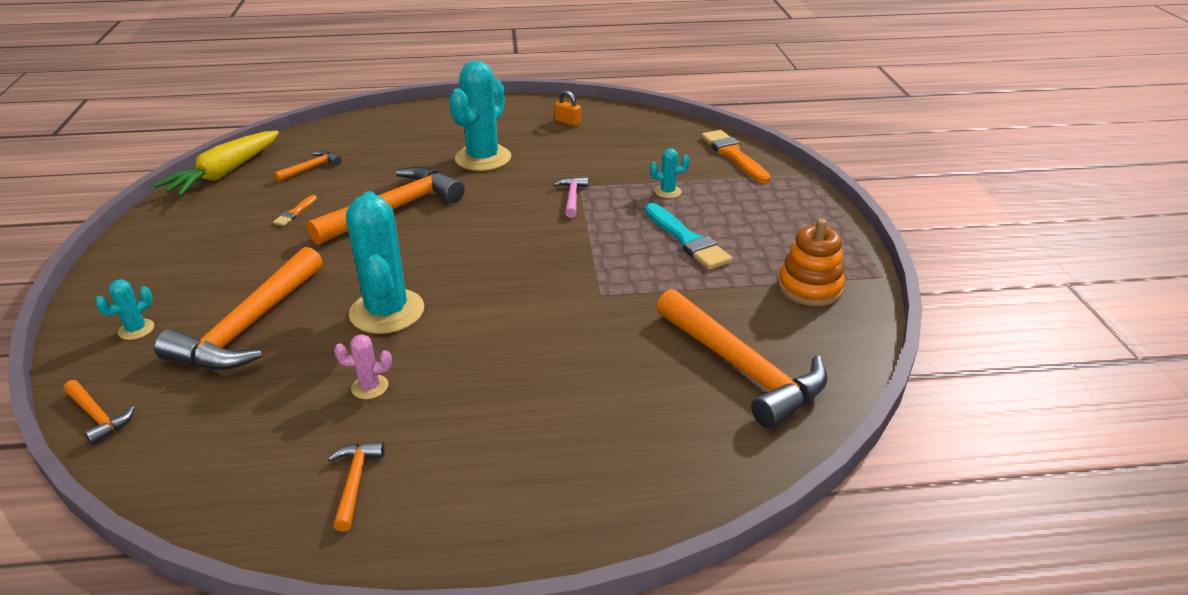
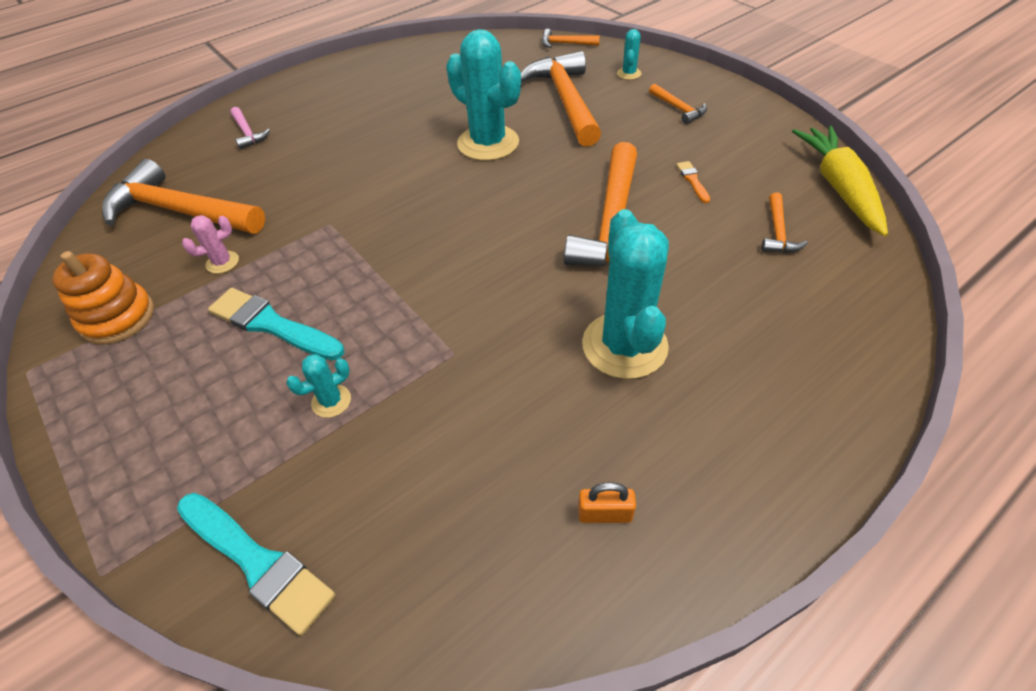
camera: 150 degrees right, 15 degrees up
orange hammer [328,442,385,532] -> orange hammer moved to [649,84,707,124]
pink cactus [334,334,392,399] -> pink cactus moved to [182,215,239,274]
pink hammer [553,176,588,218] -> pink hammer moved to [230,107,270,150]
orange brush [701,130,771,183] -> turquoise brush [177,493,336,636]

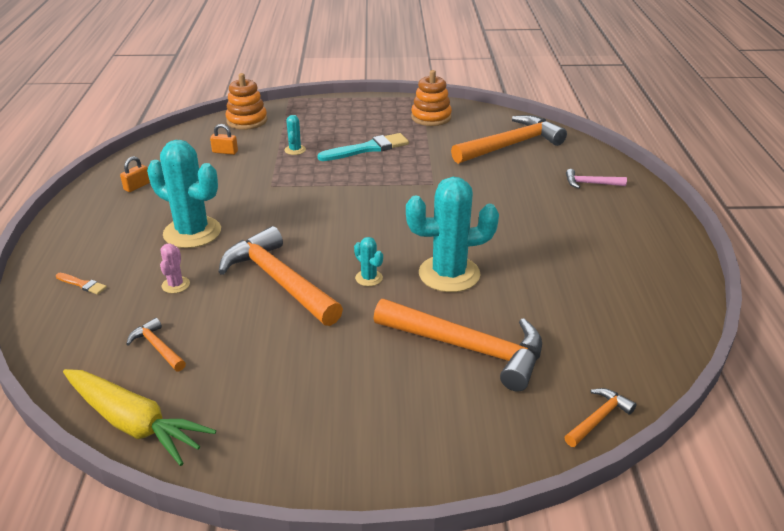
camera: 125 degrees right, 15 degrees down
turquoise brush [177,493,336,636] -> orange stacking toy [226,73,267,130]
pink cactus [182,215,239,274] -> pink cactus moved to [160,243,190,293]
turquoise cactus [617,29,642,80] -> turquoise cactus moved to [354,237,383,286]
orange hammer [649,84,707,124] -> none
orange brush [676,161,710,203] -> orange brush moved to [56,273,107,295]
none -> orange padlock [210,124,238,155]

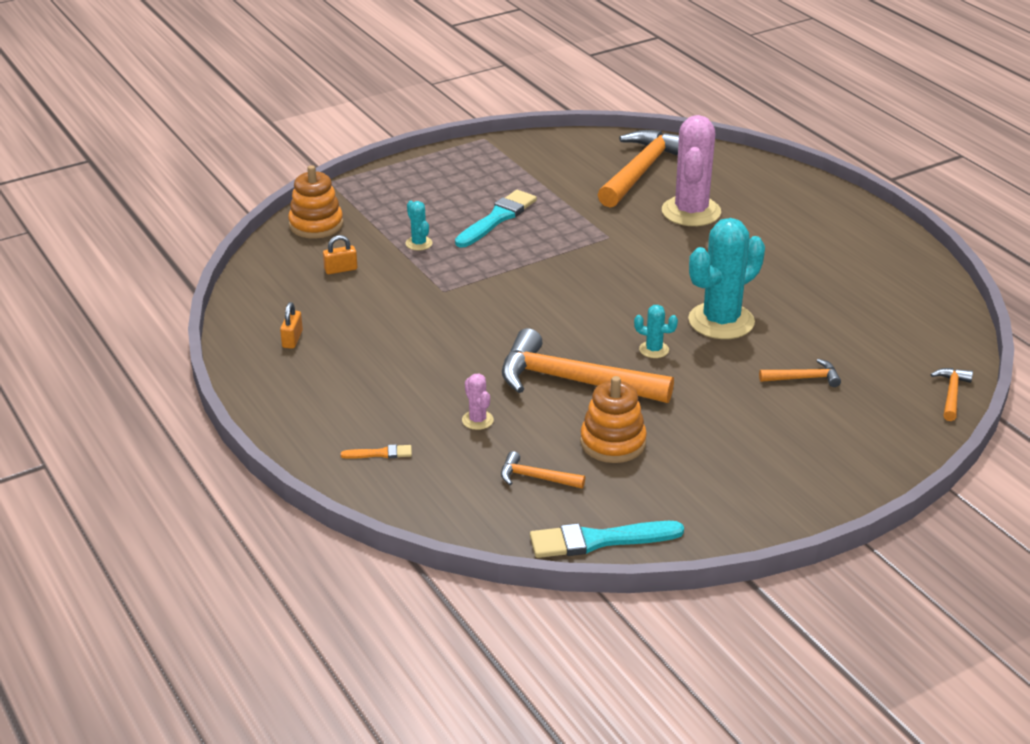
camera: 30 degrees left, 0 degrees up
yellow carrot [63,369,216,466] -> turquoise brush [530,521,684,558]
turquoise cactus [147,140,221,248] -> none
orange hammer [373,299,542,392] -> orange hammer [759,359,841,387], size x0.45
orange stacking toy [411,70,452,126] -> orange stacking toy moved to [580,376,647,463]
pink hammer [566,169,627,188] -> none
none -> pink cactus [662,115,721,226]

